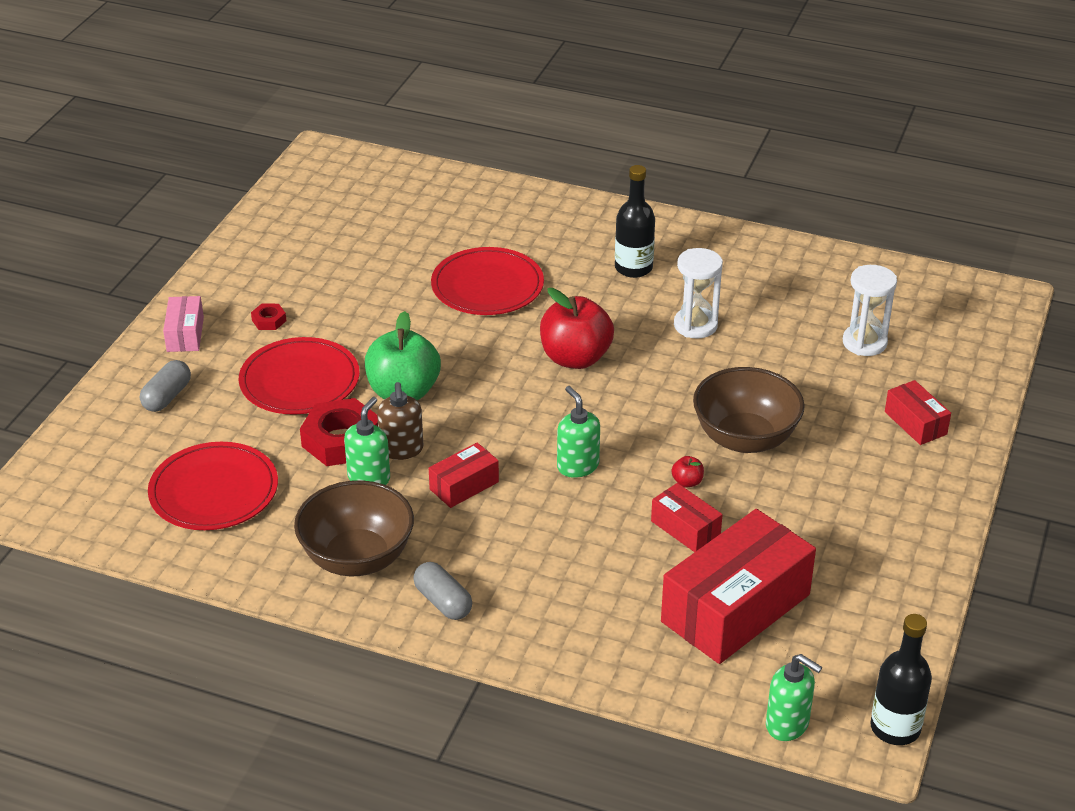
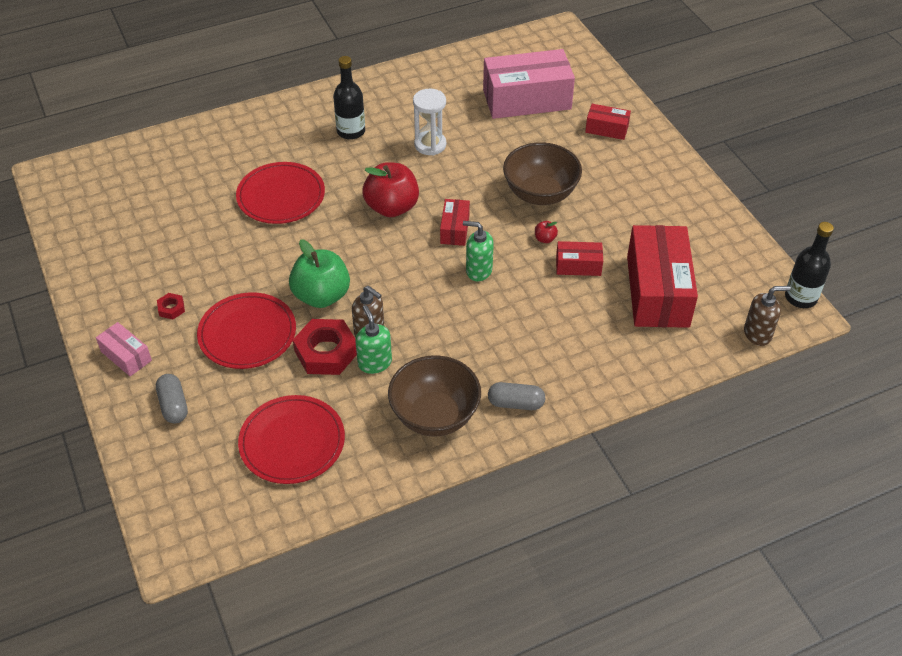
camera: 45 degrees left, 10 degrees up
red box [429,443,499,508] -> red box moved to [440,199,470,246]
green soap dispenser [766,654,822,741] -> brown soap dispenser [744,286,791,346]
white hourglass [843,265,897,356] -> pink box [483,49,575,119]

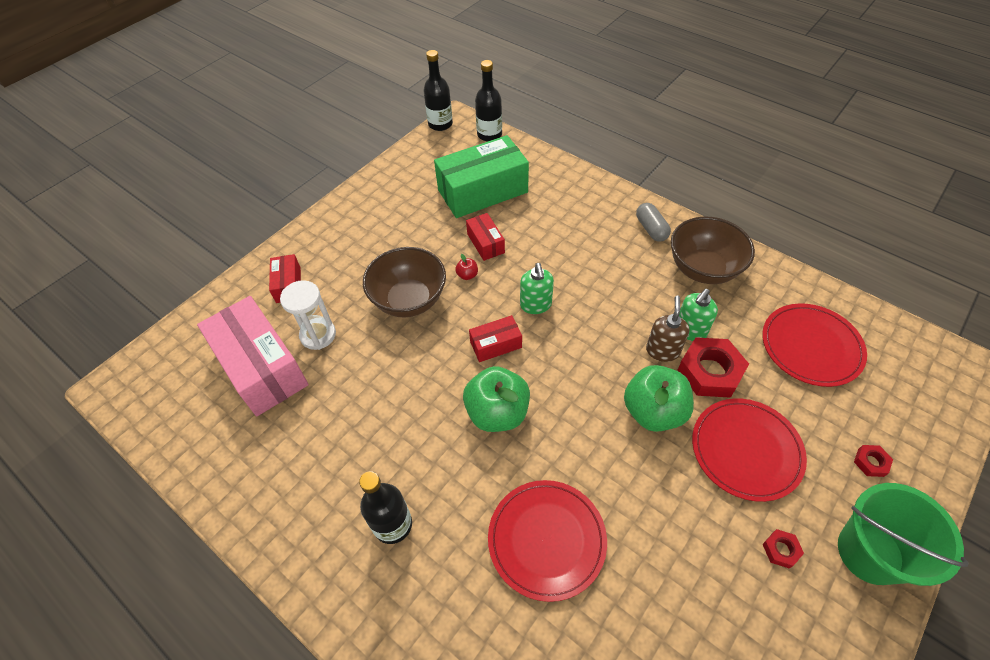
camera: 115 degrees left, 5 degrees up
pink box [96,322,152,376] -> green bucket [838,483,969,586]
grey capsule [156,374,188,423] -> red nut [854,445,893,477]
red apple [362,162,419,217] -> green apple [463,366,530,432]
white hourglass [413,89,446,155] -> white hourglass moved to [280,280,336,350]
red box [627,225,698,328] -> green box [434,135,529,218]
brown soap dispenser [744,286,791,346] -> black bottle [475,60,502,141]

